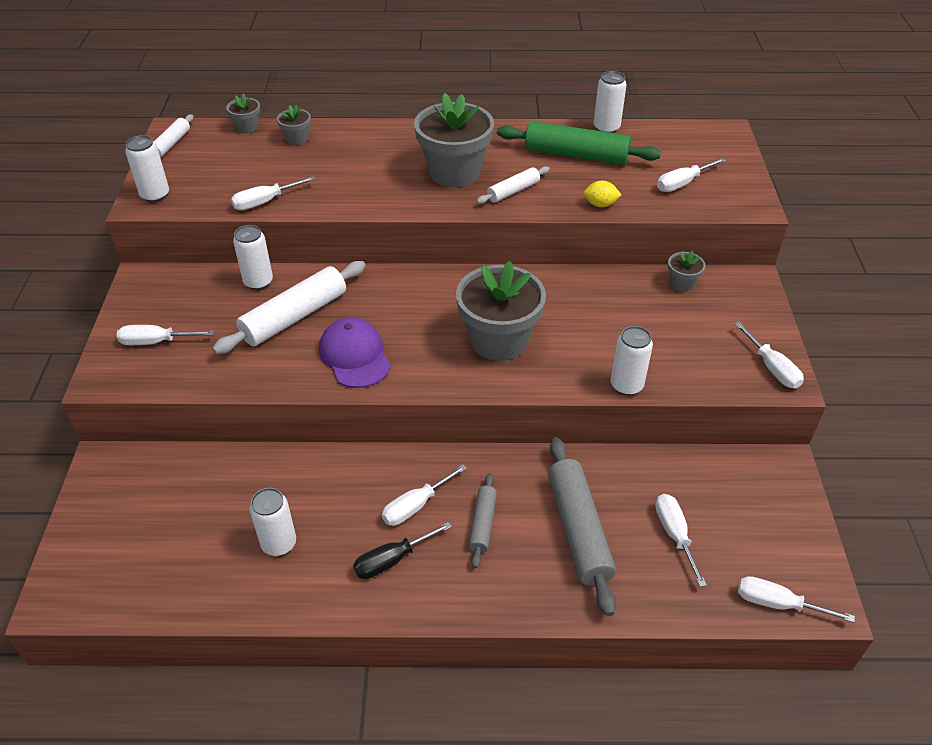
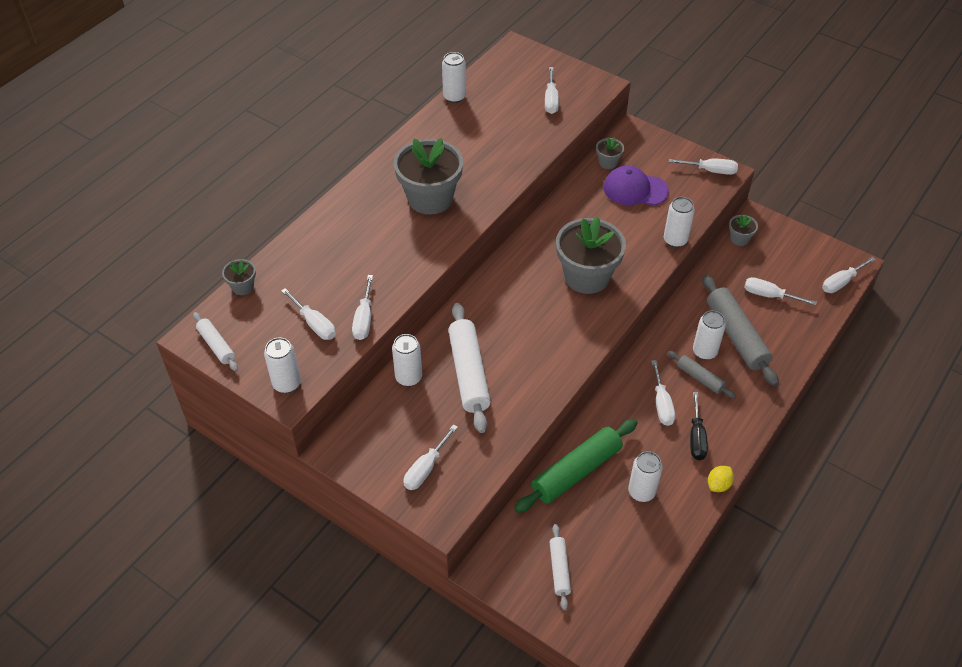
camera: 55 degrees left, 5 degrees up
grey flower pot [277,105,311,145] -> grey flower pot moved to [729,215,758,246]
purple cap [319,317,391,388] -> purple cap moved to [603,166,669,206]
white rolling pin [477,166,549,204] -> white rolling pin moved to [550,524,571,611]
green rolling pin [497,121,661,165] -> green rolling pin moved to [514,419,638,513]
grey rolling pin [548,437,616,616] -> grey rolling pin turned 45 degrees clockwise [702,274,779,386]
yellow lemon [583,180,621,207] -> yellow lemon moved to [708,466,734,492]
none -> white screwdriver [281,288,336,340]
none -> white can [693,311,726,360]

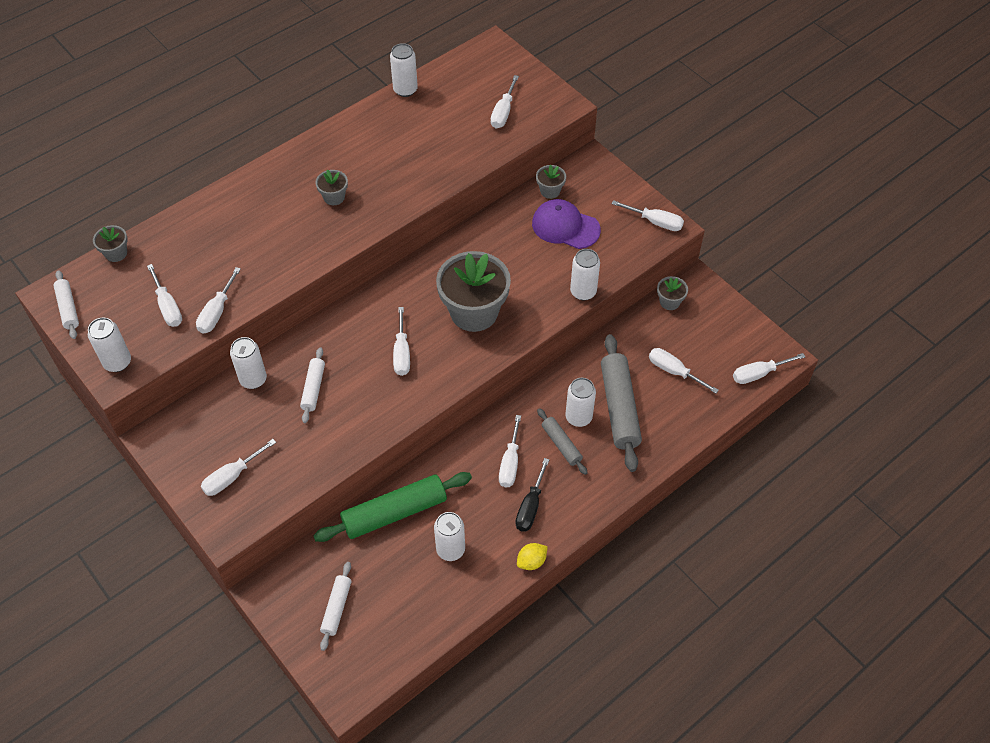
camera: 15 degrees right, 5 degrees up
grey flower pot [394,138,463,215] -> grey flower pot [316,170,348,205], size x0.45
white rolling pin [448,303,491,433] -> white rolling pin [300,347,325,423], size x0.54
none -> white screwdriver [393,307,410,376]

